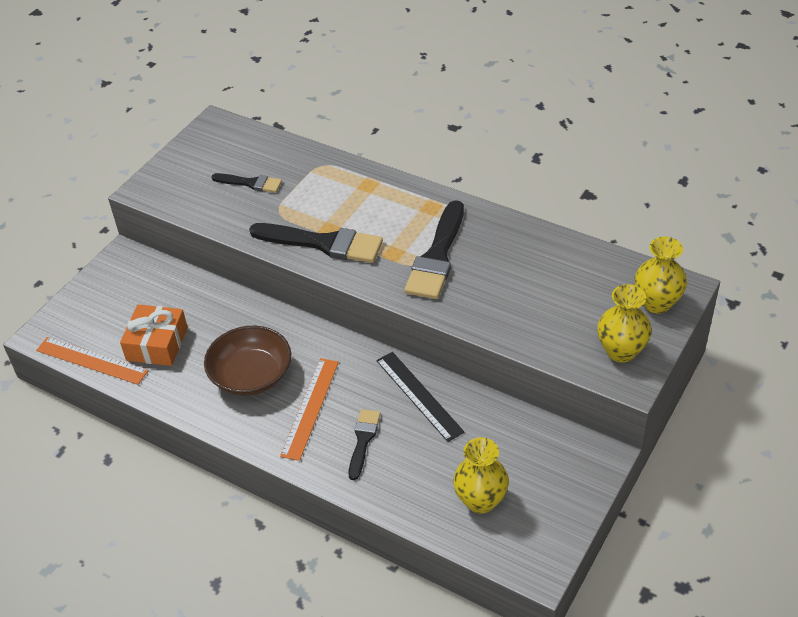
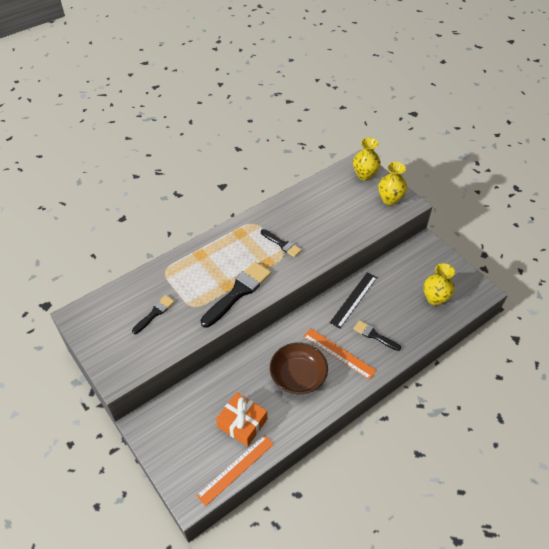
camera: 70 degrees left, 5 degrees up
black ruler [376,352,465,442] -> black ruler turned 45 degrees counterclockwise [330,273,377,329]
black brush [404,200,464,299] -> black brush [261,229,302,257], size x0.56

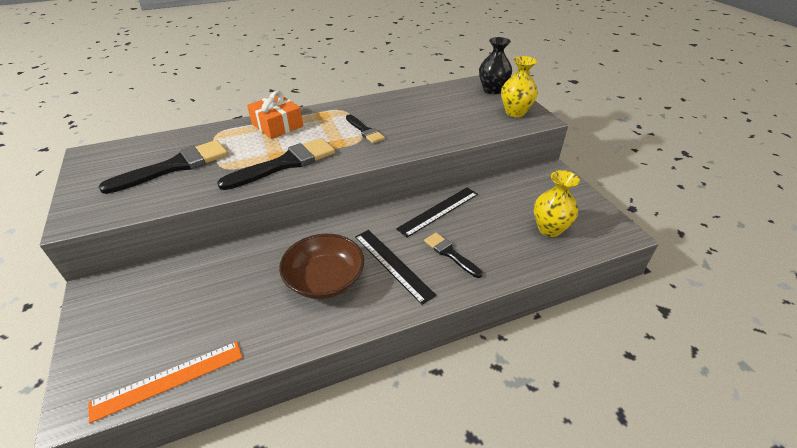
camera: 15 degrees right, 10 degrees down
black brush [132,295,175,334] -> black brush [98,140,228,194], size x1.78
orange gift [216,392,267,447] -> orange gift moved to [247,91,303,139]
orange ruler [303,328,377,380] -> black ruler [355,230,437,305]
yellow vase [353,137,381,181] -> black vase [479,37,512,94]

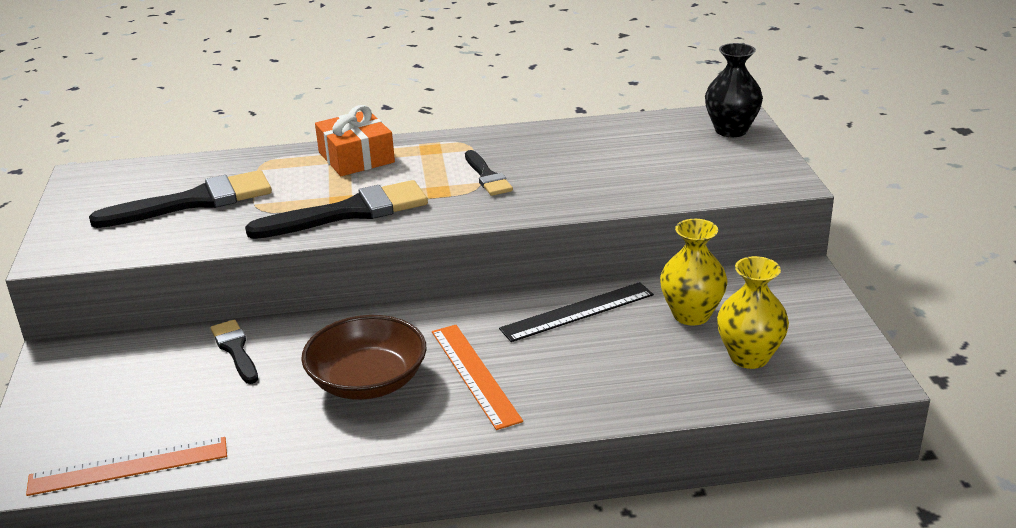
camera: 15 degrees right, 10 degrees down
black ruler [355,230,437,305] -> orange ruler [432,325,523,430]
black brush [424,233,483,278] -> black brush moved to [211,320,258,384]
yellow vase [501,56,538,117] -> yellow vase moved to [660,219,728,326]

